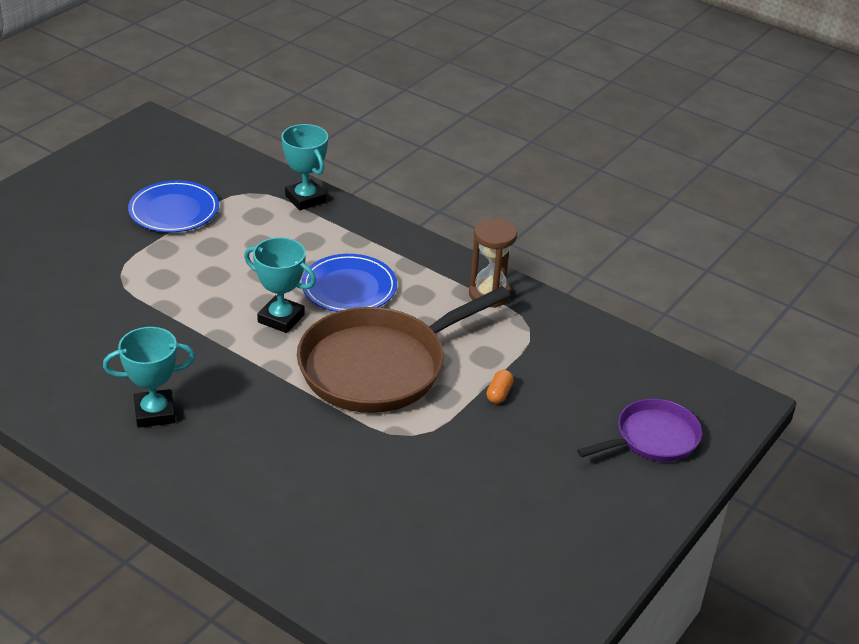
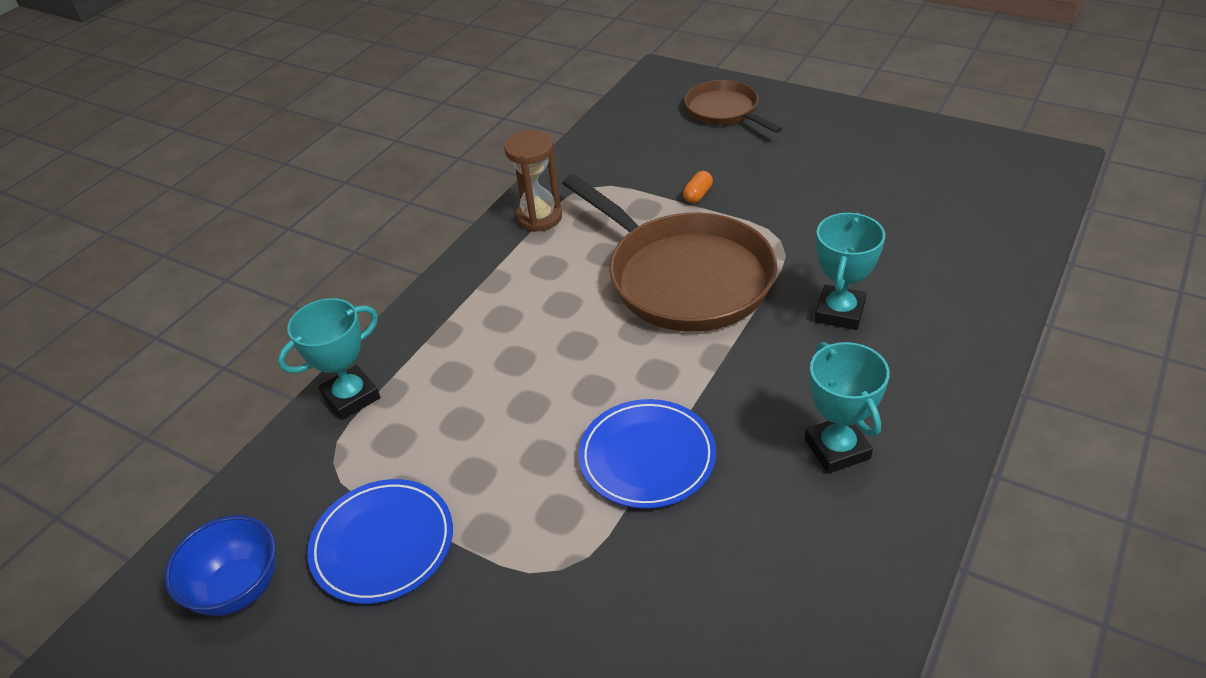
camera: 90 degrees left, 5 degrees up
turquoise trophy [244,237,316,333] -> turquoise trophy moved to [815,213,885,330]
blue plate [302,254,397,312] -> blue plate moved to [578,399,716,509]
orange capsule [486,370,514,404] -> orange capsule turned 75 degrees counterclockwise [683,171,713,203]
purple pan [577,399,702,462] -> brown pan [684,80,782,133]
none -> blue bowl [164,515,276,616]

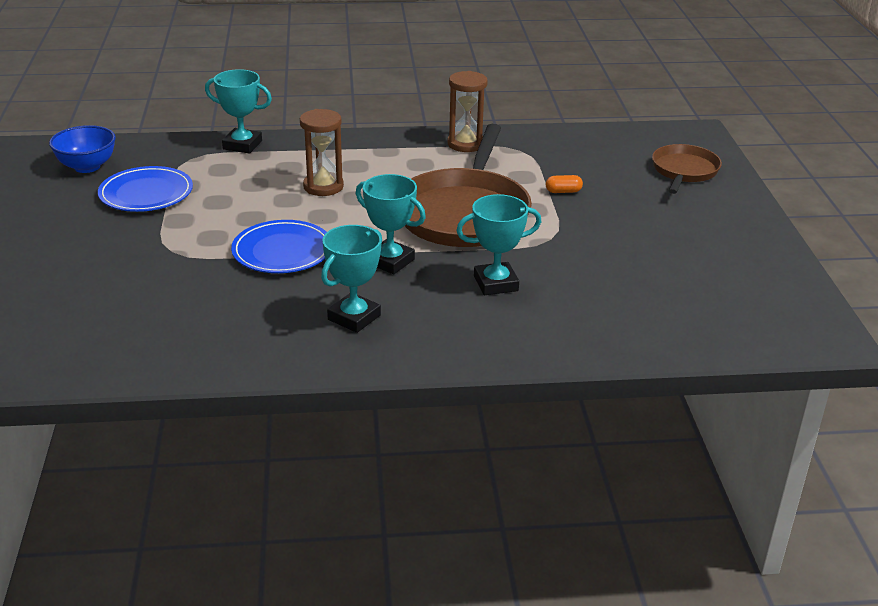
camera: 50 degrees right, 10 degrees down
none -> brown hourglass [300,109,344,196]
none -> turquoise trophy [356,174,426,274]

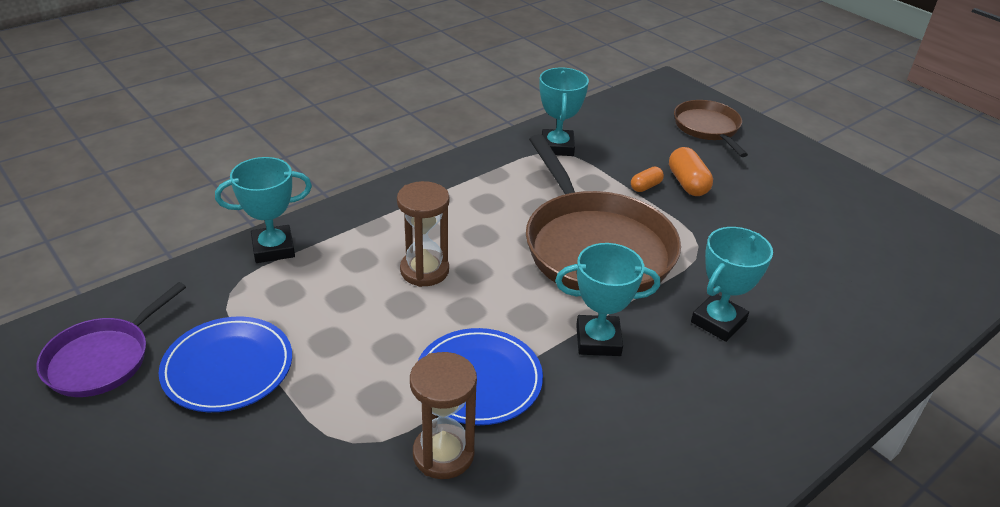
camera: 35 degrees left, 5 degrees up
blue bowl [49,125,116,173] -> purple pan [37,282,186,397]
turquoise trophy [321,225,382,333] -> turquoise trophy moved to [539,68,589,156]
brown hourglass [448,71,488,152] -> brown hourglass moved to [410,352,477,479]
none -> orange capsule [669,147,713,196]

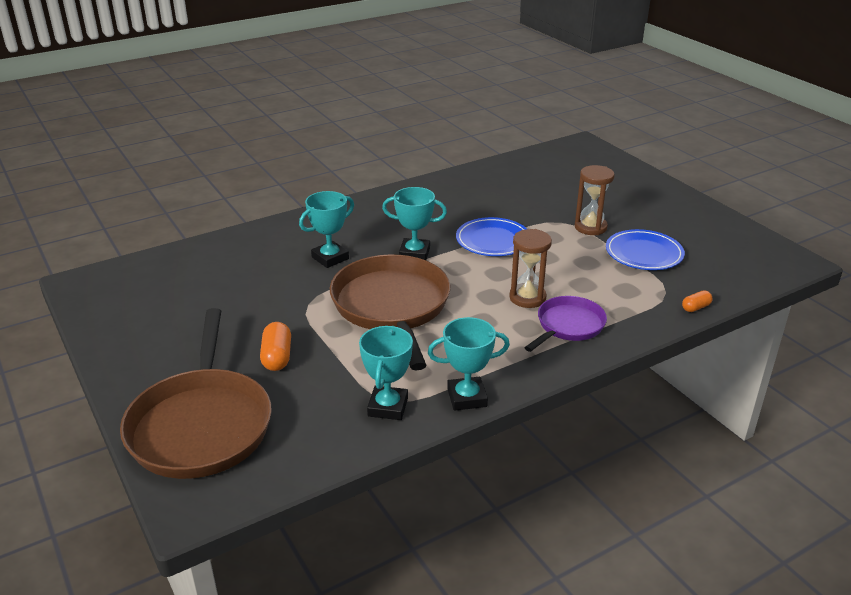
camera: 170 degrees left, 5 degrees down
purple pan [37,282,186,397] -> purple pan moved to [524,296,607,352]
turquoise trophy [215,157,312,263] -> turquoise trophy moved to [428,317,510,411]
brown hourglass [410,352,477,479] -> brown hourglass moved to [575,165,615,235]
orange capsule [631,167,664,192] -> orange capsule moved to [682,290,713,312]
brown pan [674,100,748,157] -> brown pan [120,308,272,479], size x1.82

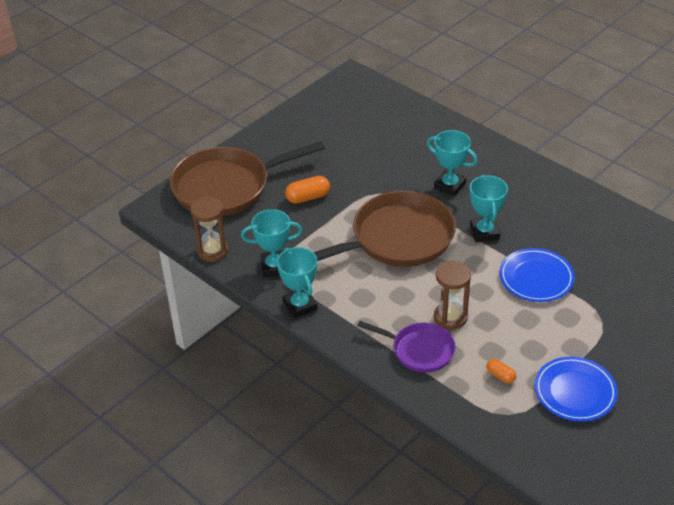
camera: 75 degrees right, 10 degrees up
brown hourglass [575,165,615,235] -> brown hourglass moved to [190,196,229,262]
orange capsule [682,290,713,312] -> orange capsule moved to [486,359,516,383]

